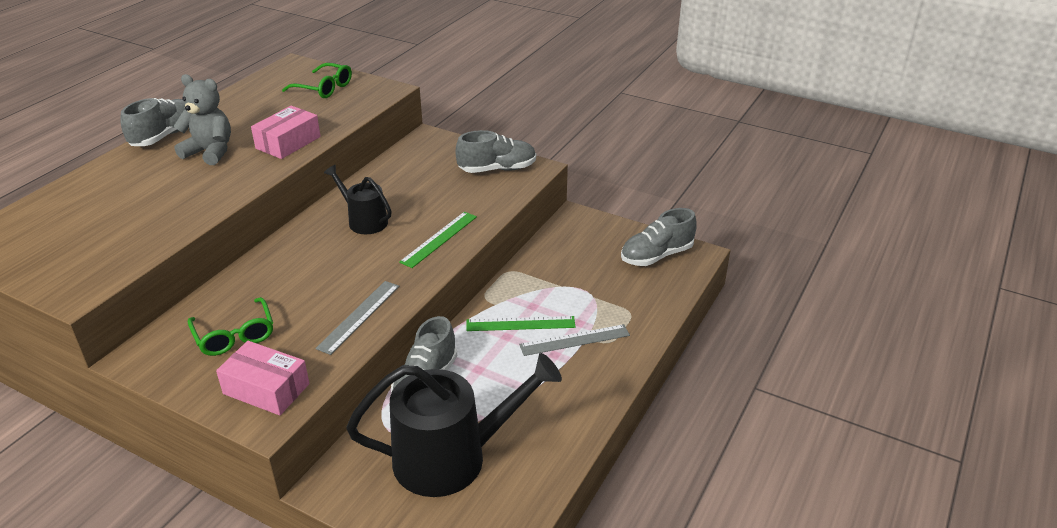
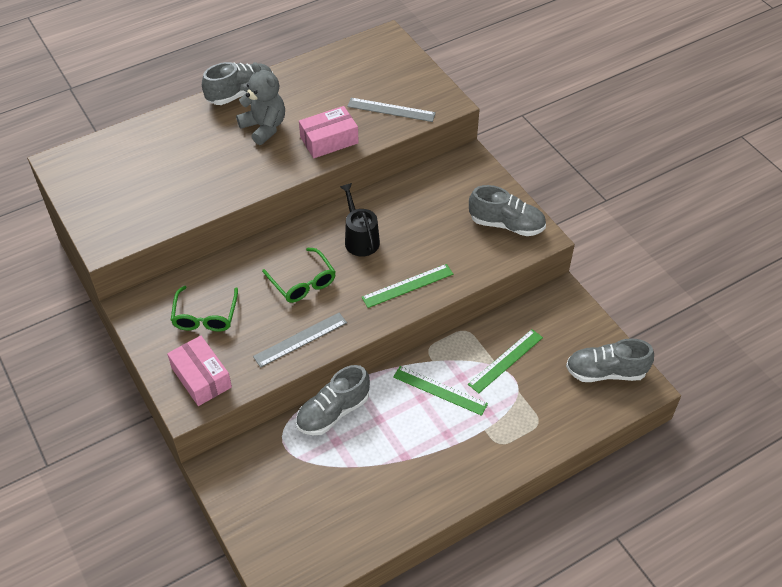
camera: 30 degrees right, 15 degrees up
green glasses [282,63,352,98] -> green glasses moved to [262,248,336,303]
black watering can [346,353,562,497] -> none
grey ruler [519,324,630,356] -> grey ruler moved to [347,98,436,122]
none -> green ruler [468,329,543,394]

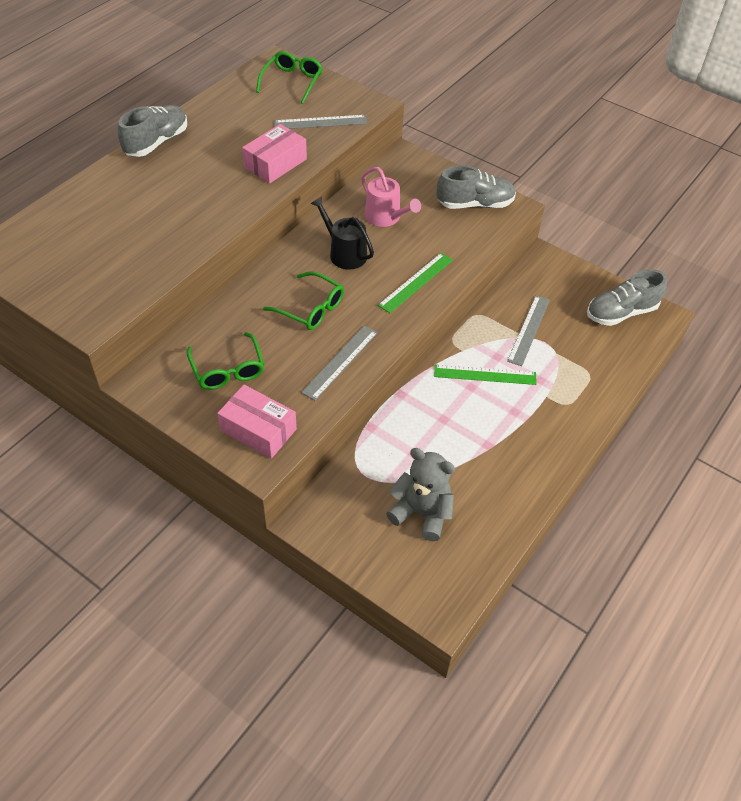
camera: 25 degrees left, 0 degrees up
grey teddy bear [236,62,285,145] -> grey teddy bear moved to [386,448,455,541]
grey shoe [296,365,370,435] -> none
green ruler [468,329,543,394] -> grey ruler [507,295,550,366]
none -> green glasses [256,51,323,104]
none -> pink watering can [361,167,421,227]

